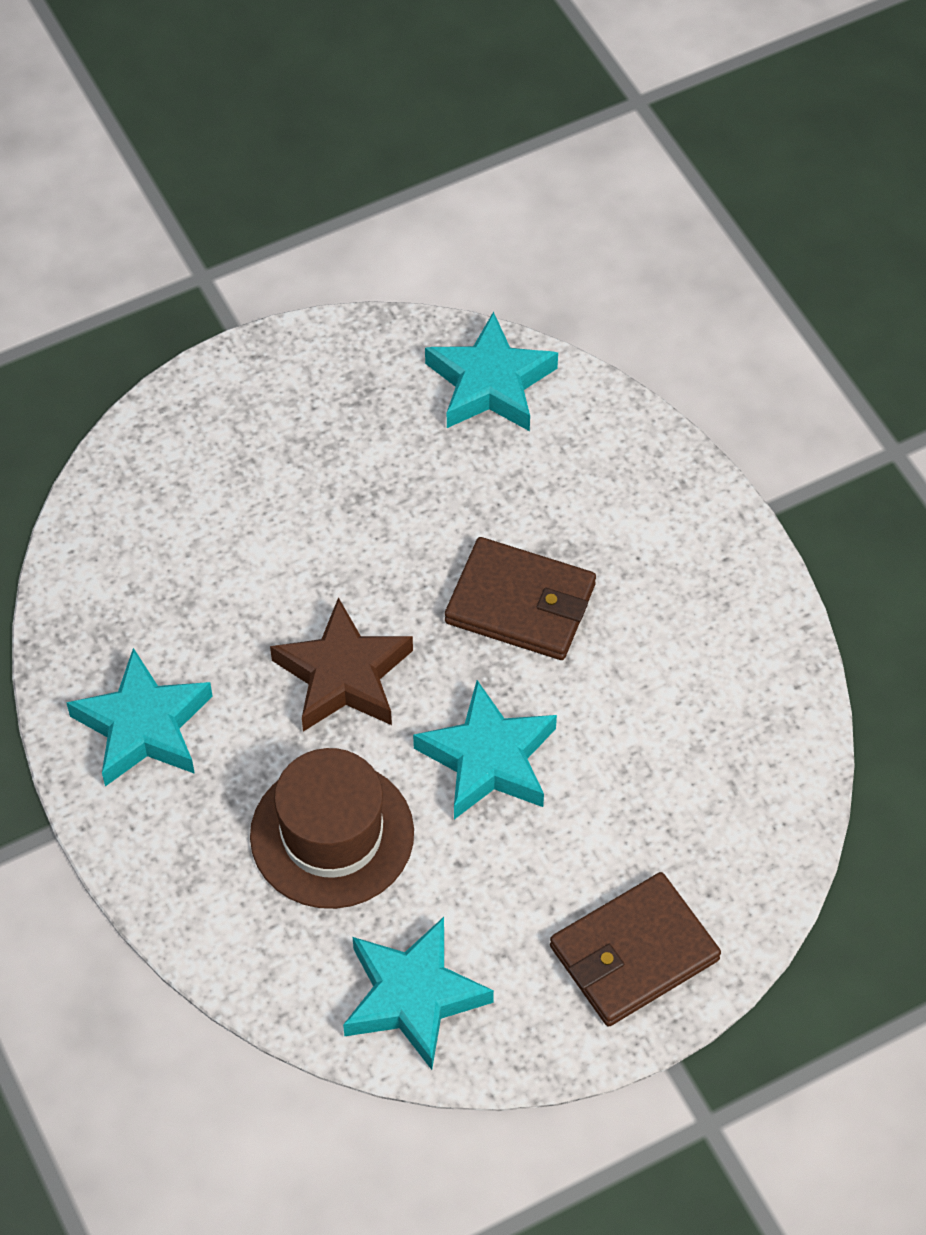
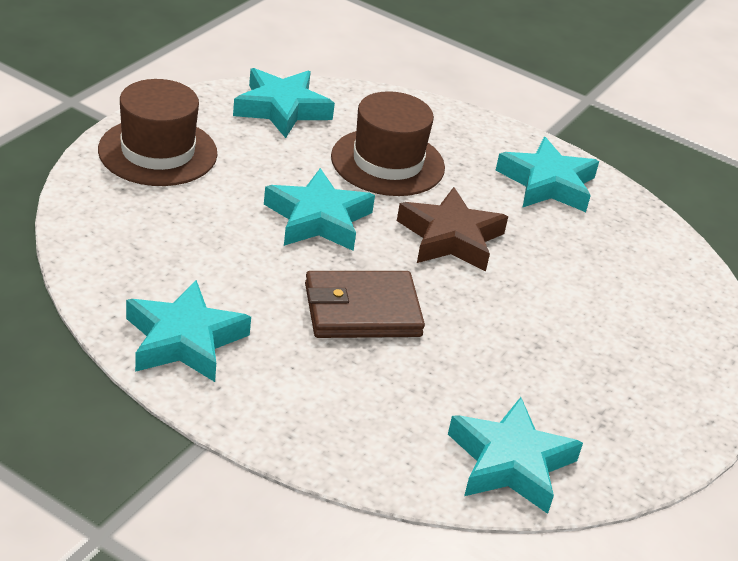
camera: 145 degrees right, 20 degrees down
brown wallet [550,872,721,1027] -> brown hat [98,79,217,186]
none -> turquoise star [126,280,251,382]

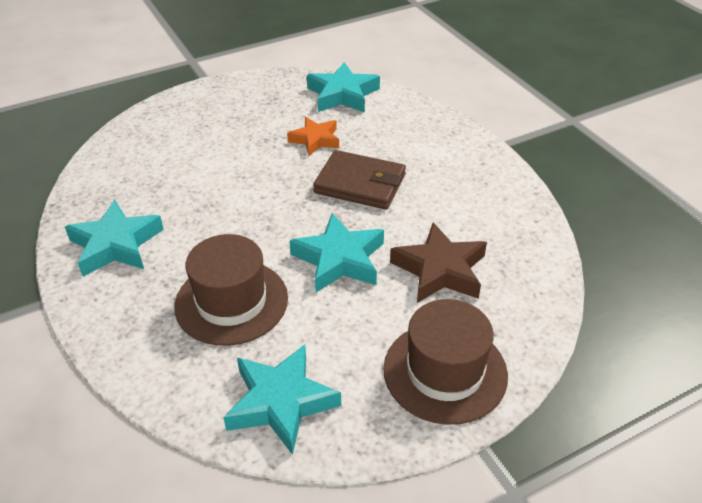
camera: 145 degrees left, 5 degrees up
turquoise star [126,280,251,382] -> none
brown star [397,187,508,271] -> brown star moved to [390,222,487,303]
none -> orange star [287,117,339,156]

